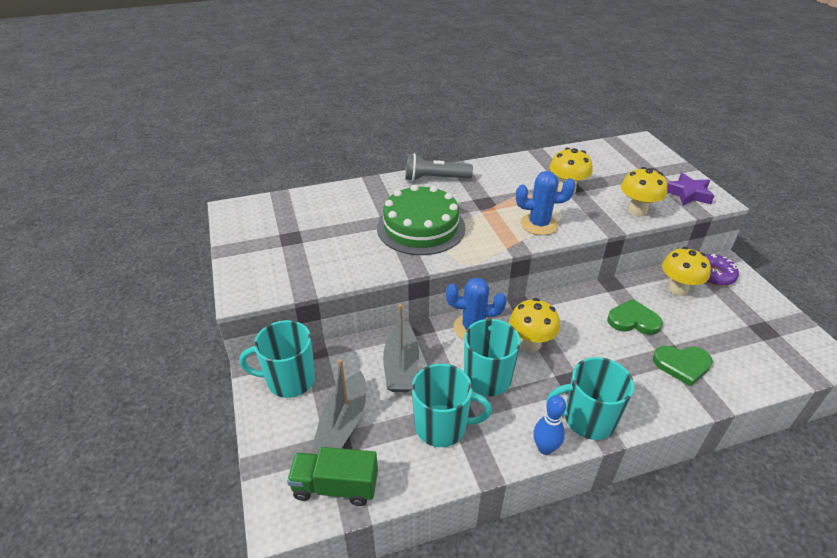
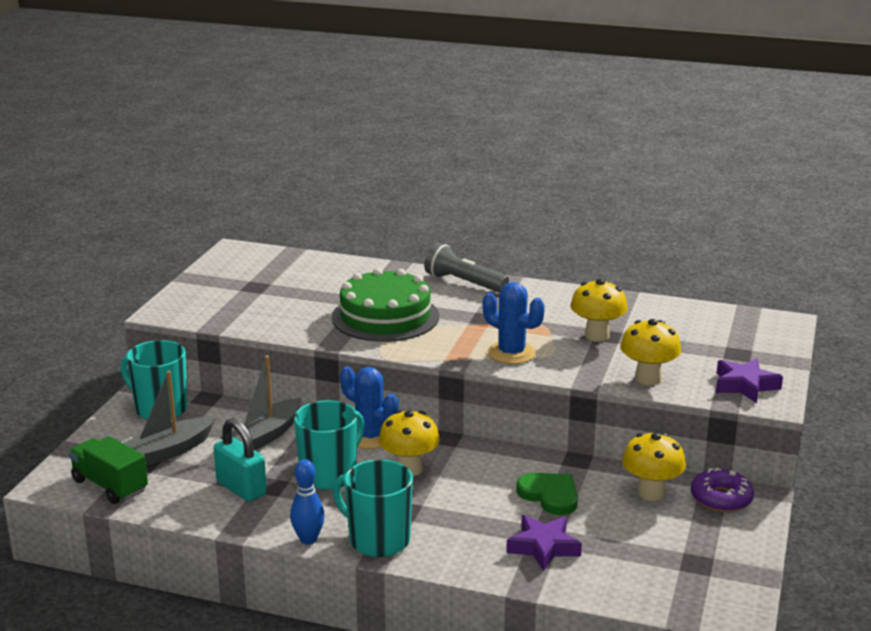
camera: 35 degrees right, 15 degrees down
turquoise mug [412,364,492,447] -> turquoise padlock [214,418,267,502]
green heart [653,346,713,386] -> purple star [506,515,582,571]

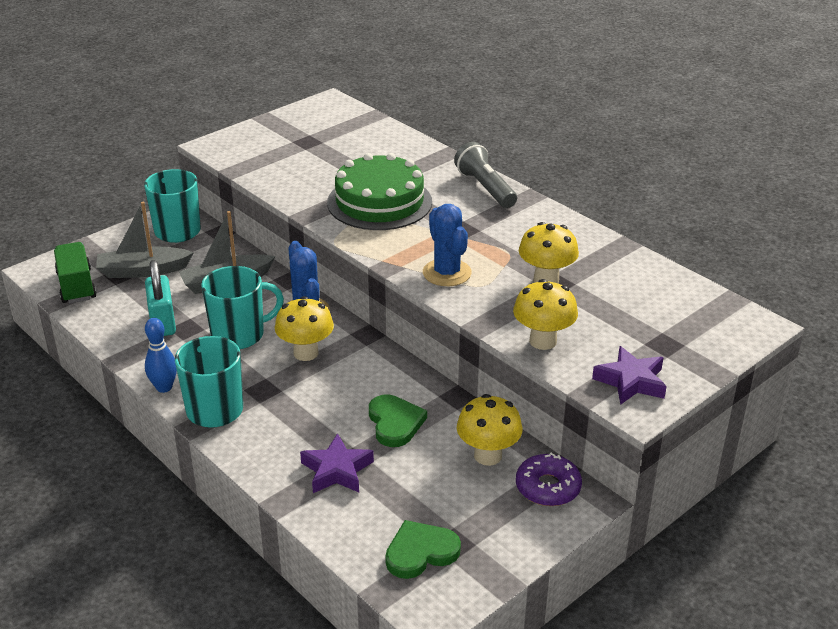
camera: 30 degrees right, 10 degrees up
none -> green heart [385,520,461,579]

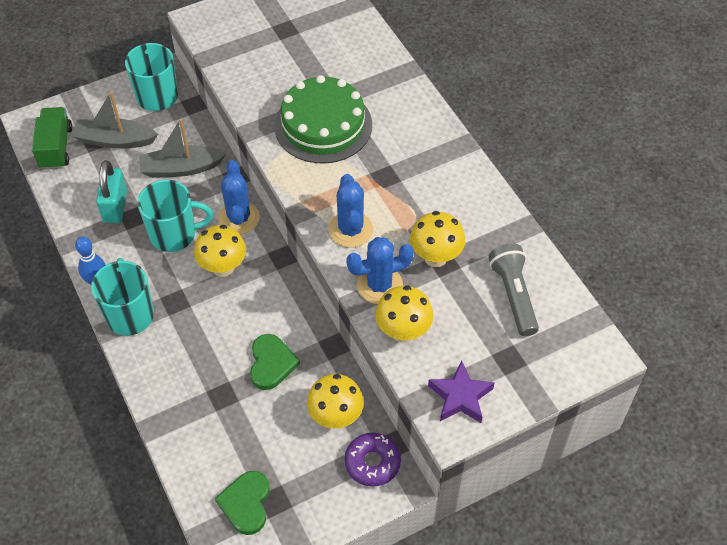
camera: 15 degrees right, 20 degrees up
purple star [300,433,374,493] -> none
green heart [385,520,461,579] -> green heart turned 75 degrees counterclockwise [215,471,270,535]
grey flashlight [454,142,517,208] -> grey flashlight moved to [489,244,539,337]
none -> blue cactus [346,237,414,304]

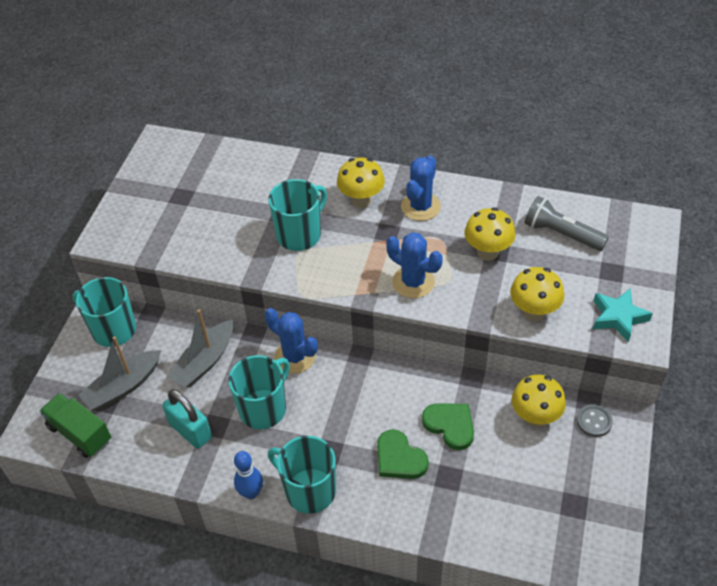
camera: 45 degrees left, 5 degrees down
yellow mushroom [194,225,246,277] -> yellow mushroom moved to [337,157,385,208]
green heart [215,471,270,535] -> green heart moved to [377,429,429,479]
green cake [274,75,372,163] -> turquoise mug [268,179,327,251]
purple donut [345,433,401,487] -> grey button [576,404,613,437]
blue cactus [346,237,414,304] -> blue cactus moved to [401,155,441,221]
purple star [428,360,495,423] -> turquoise star [593,289,653,342]

